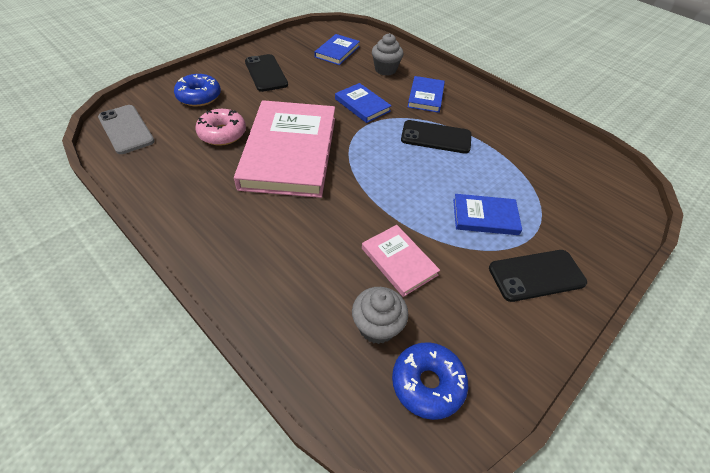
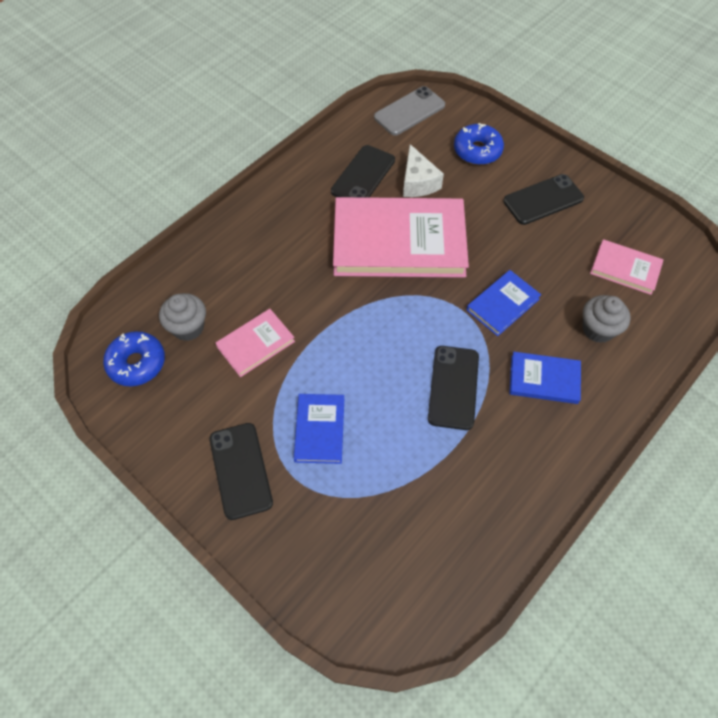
camera: 90 degrees right, 10 degrees up
pink donut [196,109,246,146] -> white cheese [403,144,444,197]
blue book [314,34,360,65] -> pink book [590,239,664,295]
none -> black phone [331,145,395,198]

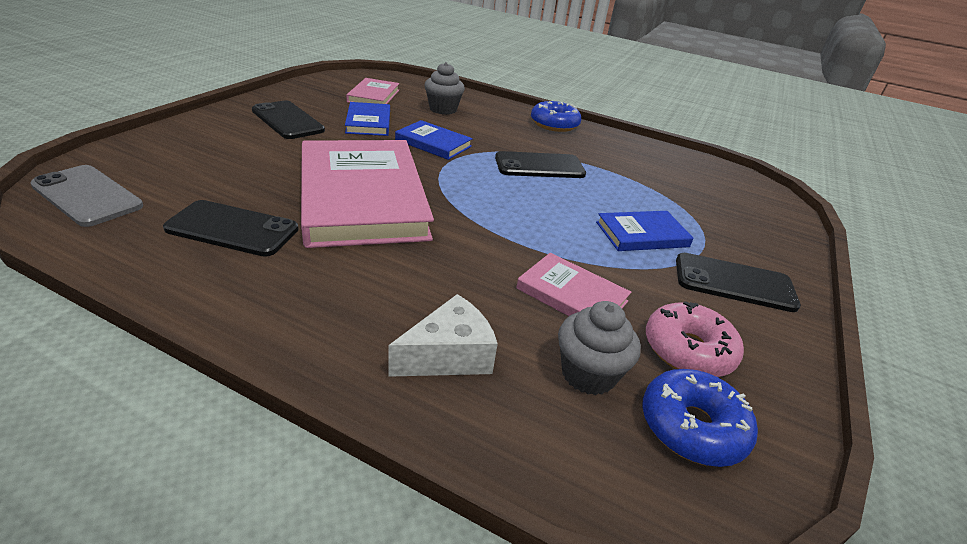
camera: 110 degrees left, 25 degrees down
black phone [209,423,273,520] -> black phone turned 45 degrees clockwise [676,253,801,312]
white cheese [403,144,444,197] -> white cheese moved to [388,294,498,377]
blue donut [454,123,504,165] -> blue donut moved to [531,101,581,132]
blue book [509,352,581,404] -> blue book moved to [345,102,390,136]
none -> pink donut [646,301,744,377]

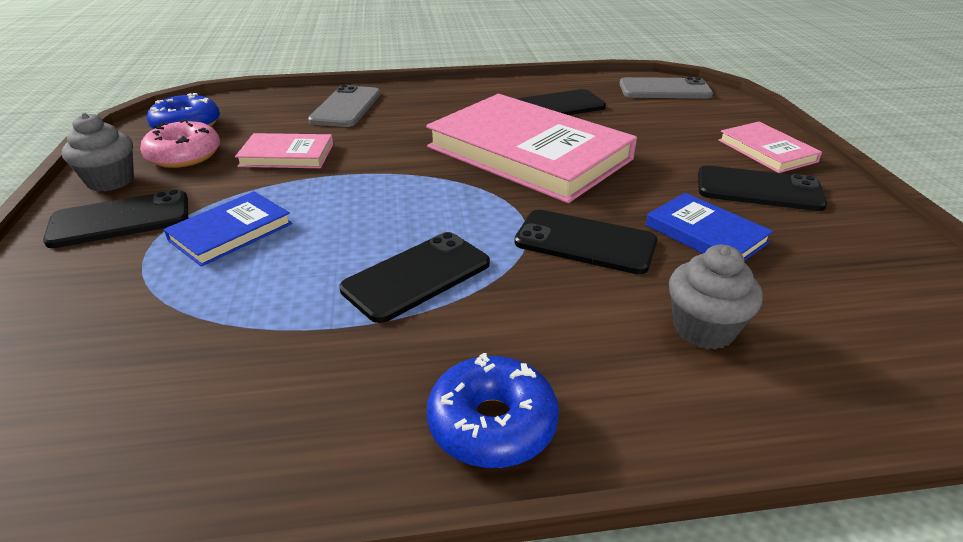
camera: 150 degrees right, 0 degrees up
pink book [346,78,399,104] -> pink book moved to [719,122,822,173]
white cheese [388,294,498,377] -> grey phone [308,85,381,127]
blue book [395,120,473,160] -> black phone [514,210,657,274]
grey cupcake [558,301,641,395] -> grey cupcake moved to [62,113,134,192]

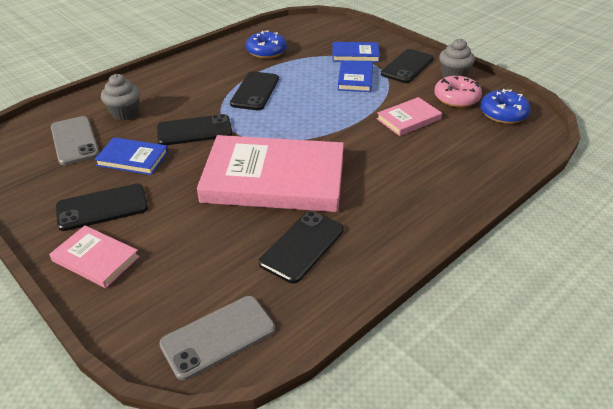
camera: 145 degrees right, 5 degrees up
grey phone [308,85,381,127] -> grey phone moved to [51,116,99,165]
blue donut [427,353,559,468] -> blue donut moved to [246,30,287,59]
none -> blue book [332,42,380,62]

